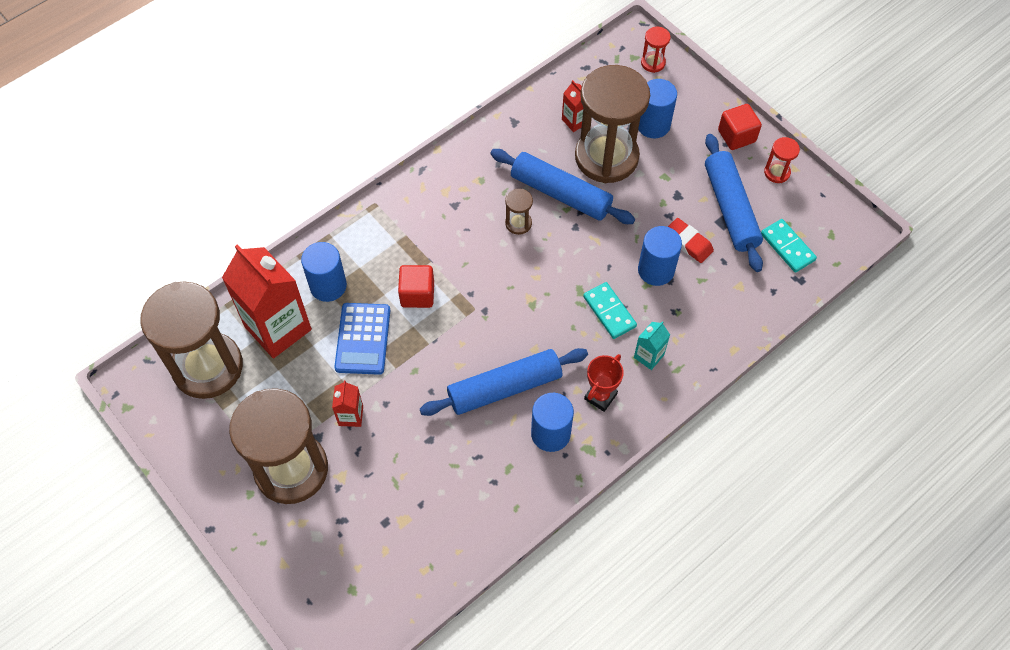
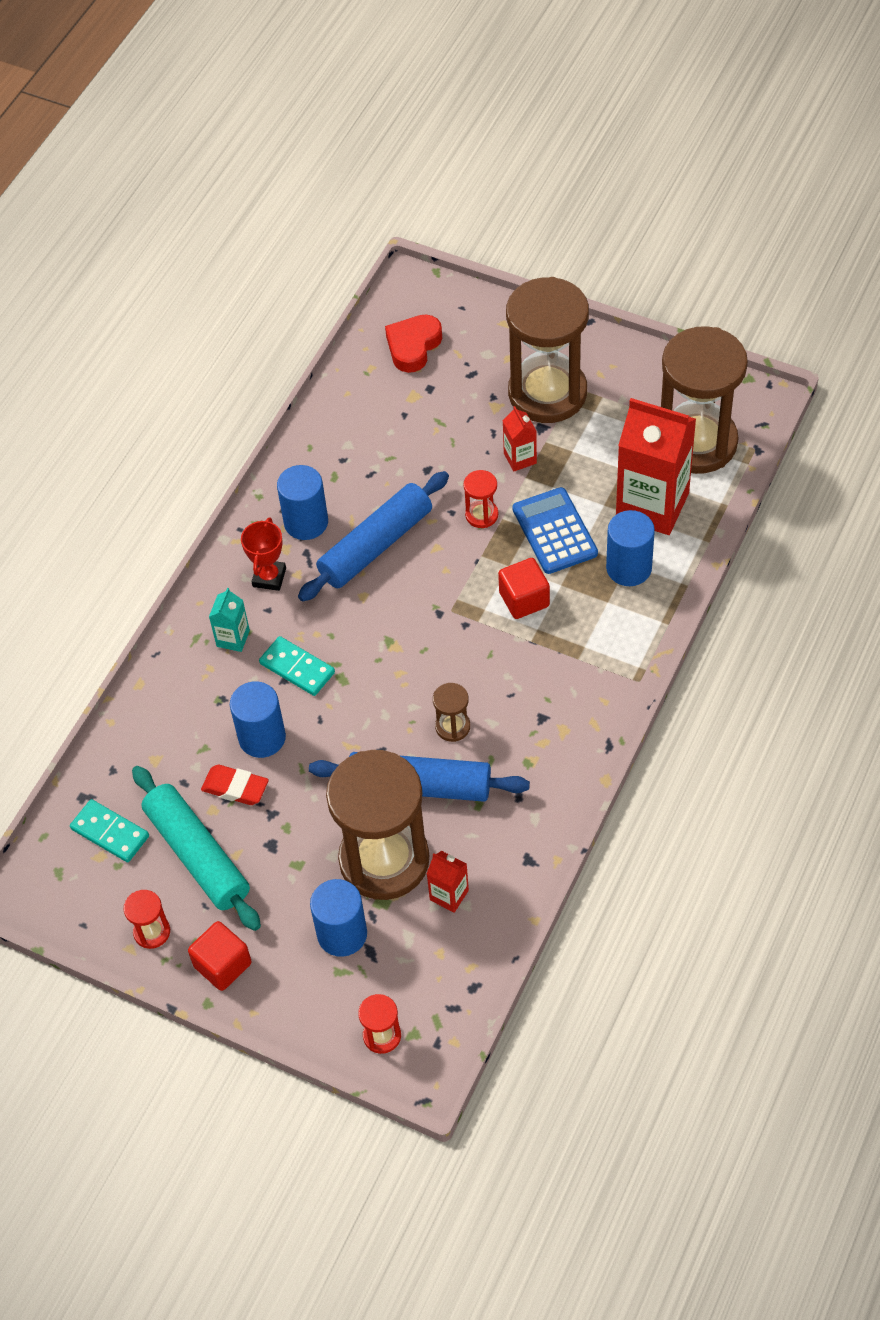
camera: 160 degrees right, 5 degrees down
blue rolling pin [705,134,763,272] -> turquoise rolling pin [132,766,261,931]
none -> red heart [385,315,442,373]
none -> red hourglass [464,470,498,528]

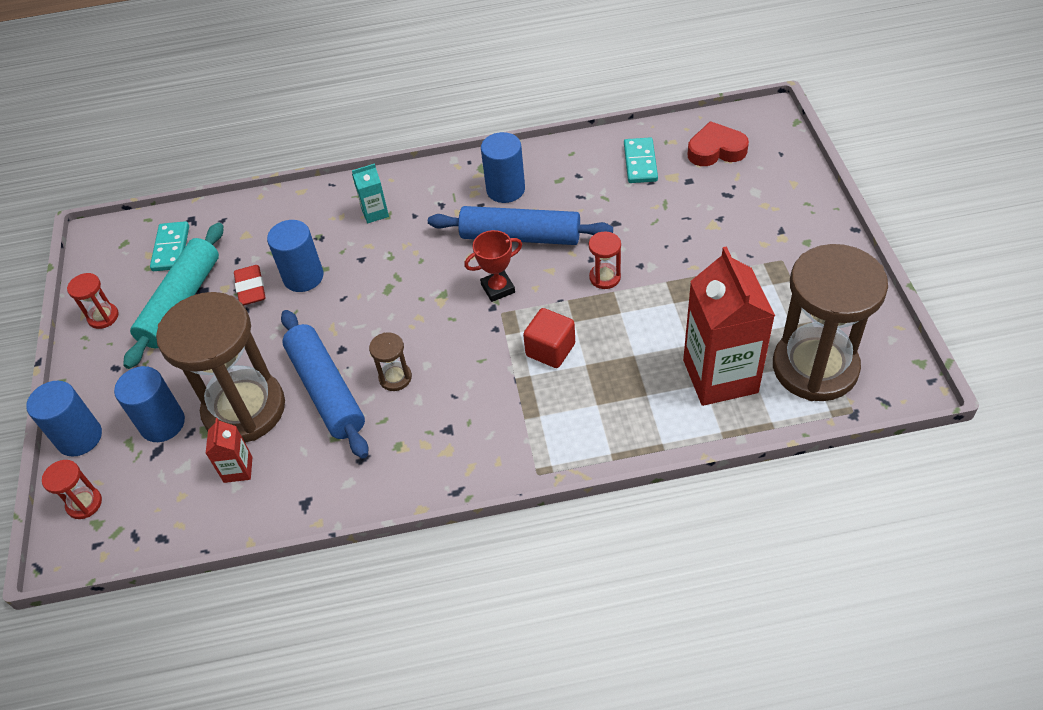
camera: 55 degrees right, 5 degrees down
red cube [188,921,252,991] -> none
red trophy [241,517,286,591] -> red trophy moved to [464,230,522,302]
turquoise domino [259,636,335,696] -> turquoise domino moved to [624,137,658,183]
red carton [503,406,537,472] -> none
brown hourglass [506,277,589,423] -> none
blue calculator [513,487,598,574] -> none
blue cylinder [606,510,655,586] -> blue cylinder moved to [26,381,102,457]

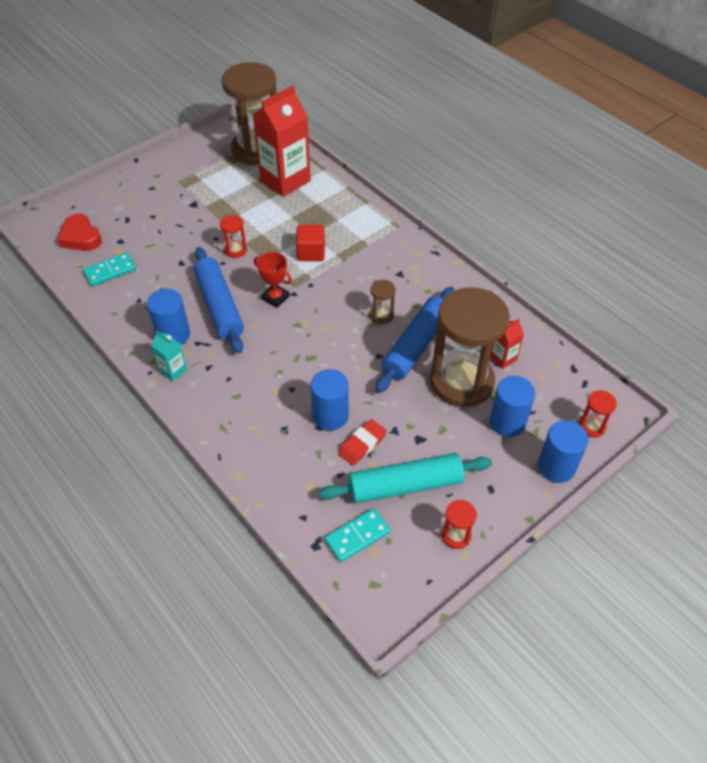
camera: 125 degrees left, 0 degrees up
turquoise carton [352,164,389,223] -> turquoise carton moved to [151,331,187,382]

